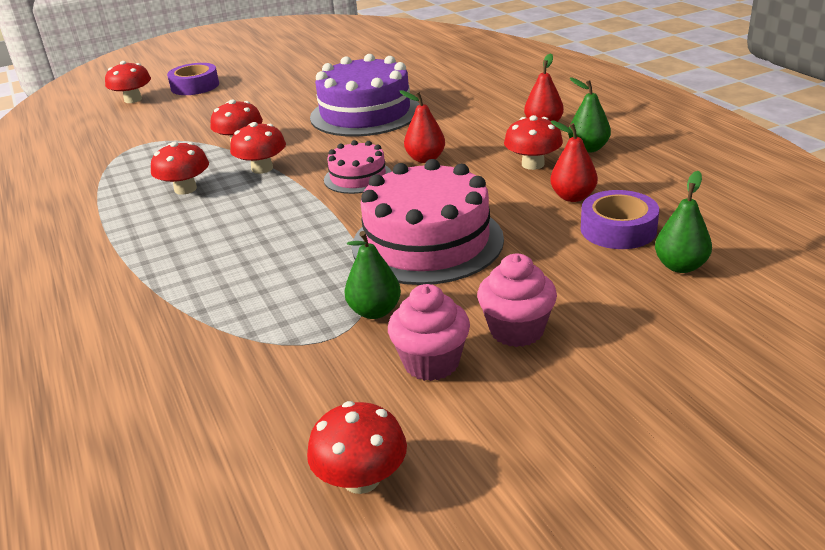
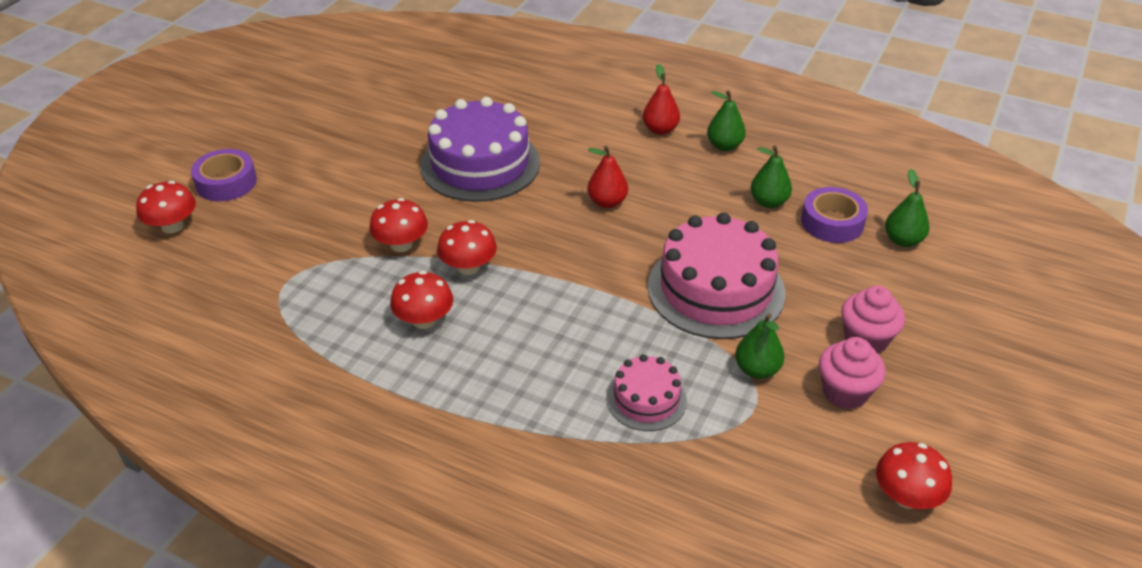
camera: 40 degrees left, 10 degrees up
pink cake [324,140,392,194] -> pink cake moved to [606,354,687,431]
red mushroom [504,115,563,170] -> none
red pear [550,121,598,202] -> green pear [751,145,792,208]

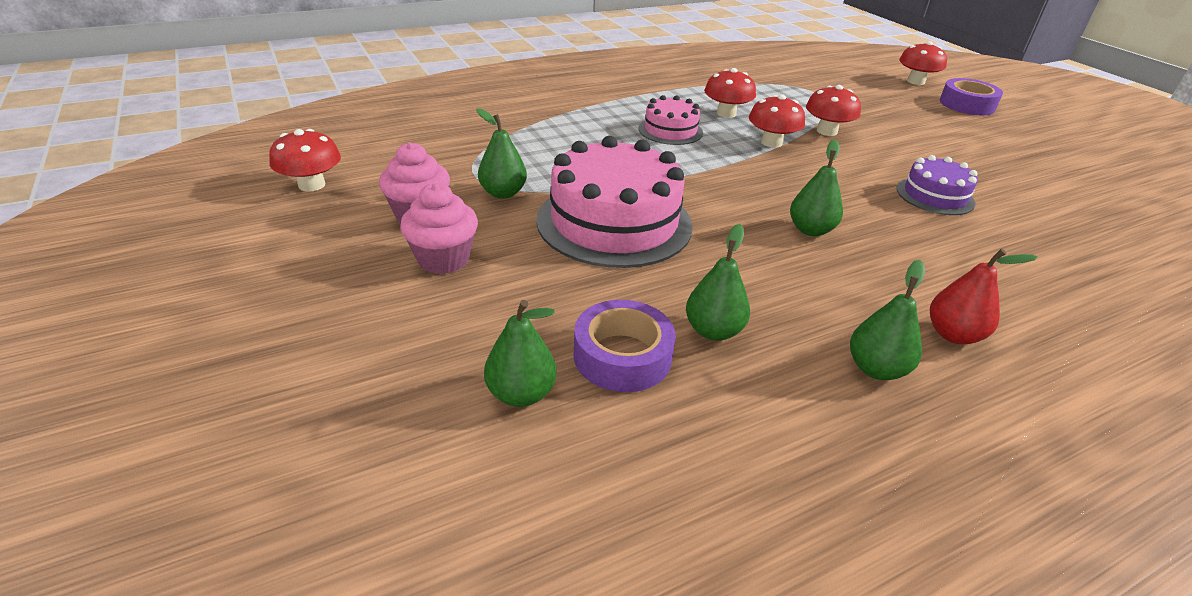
camera: 125 degrees right, 5 degrees down
purple cake [420,97,540,202] -> purple cake [897,155,978,215], size x0.53
red pear [588,146,628,208] -> green pear [790,140,843,236]
pink cake [606,354,687,431] -> pink cake moved to [639,95,703,145]

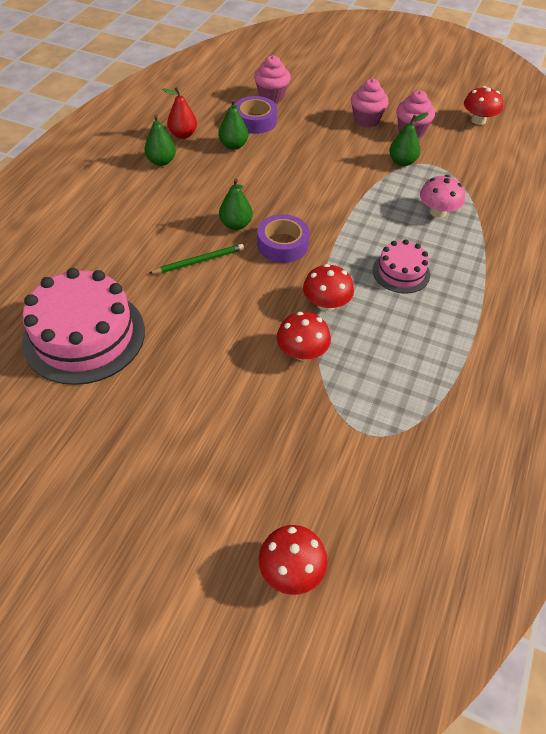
camera: 140 degrees right, 15 degrees up
green pear [484,300,557,407] -> pink cupcake [254,55,291,103]
pink cake [536,136,693,268] -> pink cake moved to [22,268,145,385]
red mushroom [704,68,756,118] -> none
purple cake [897,155,978,215] -> none
red pear [930,249,1038,344] -> red pear moved to [162,87,197,139]
purple tape [940,78,1003,115] -> purple tape moved to [257,214,310,263]
none -> green pencil [148,244,244,274]
none -> pink mushroom [420,175,465,218]

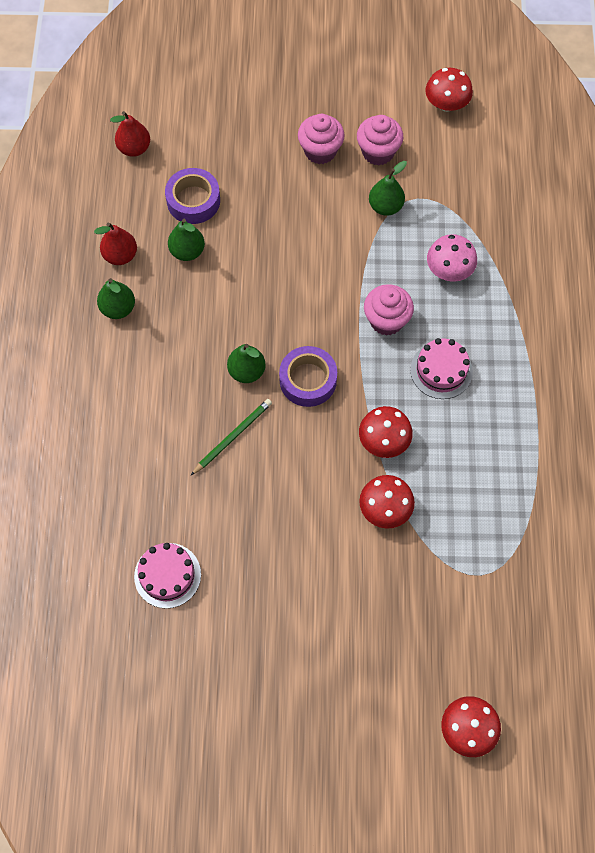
camera: 20 degrees left, 15 degrees up
pink cake [22,268,145,385] -> pink cake [134,543,201,609], size x0.53
pink cupcake [254,55,291,103] -> pink cupcake moved to [364,284,414,336]
none -> red pear [110,111,150,157]

